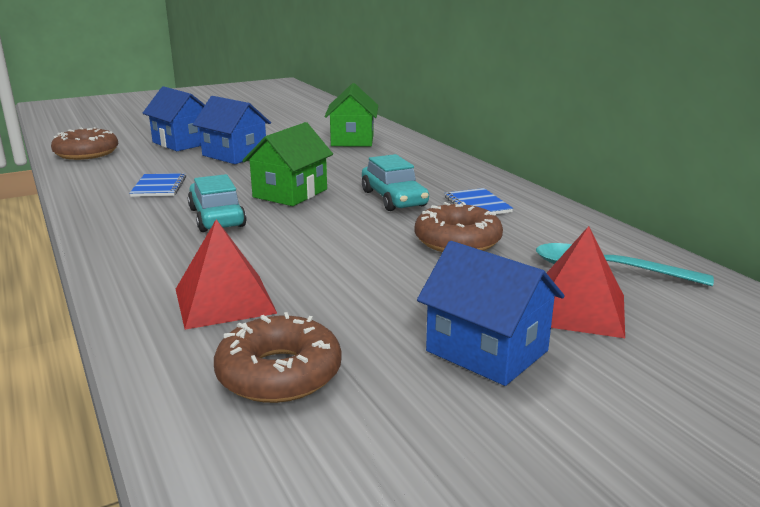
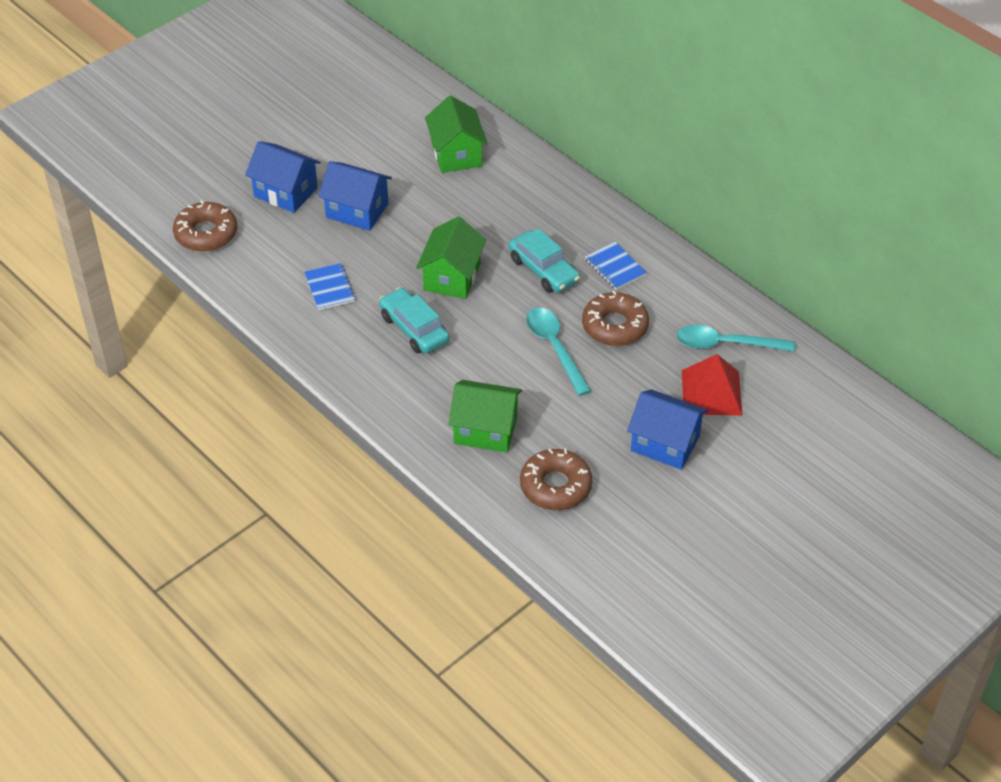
camera: 15 degrees left, 25 degrees up
red pyramid [176,219,277,330] -> green house [448,380,522,453]
none -> turquoise spoon [526,308,591,396]

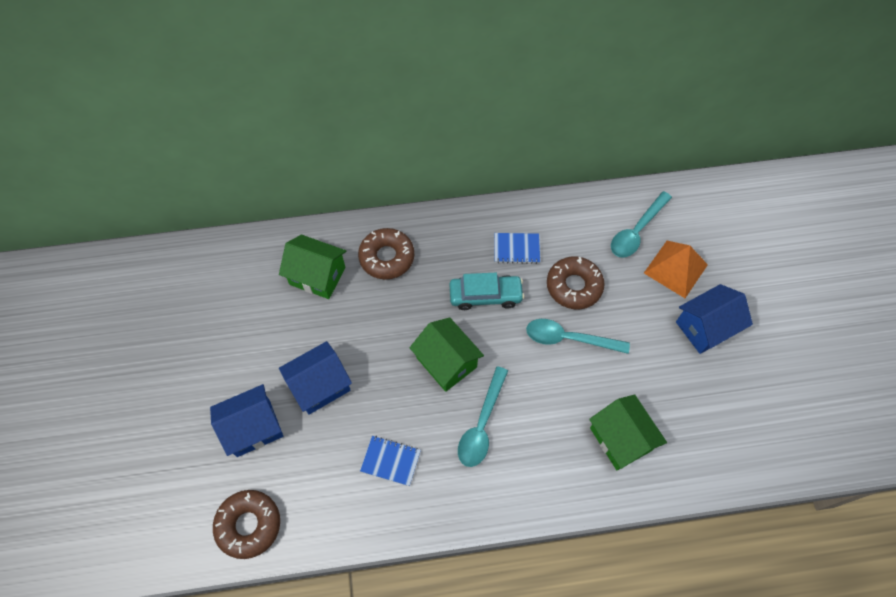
camera: 55 degrees left, 15 degrees up
turquoise car [379,287,449,354] -> turquoise spoon [458,366,508,467]
green house [448,380,522,453] -> green house turned 75 degrees counterclockwise [589,394,667,470]
brown donut [520,449,592,510] -> brown donut moved to [358,228,414,280]
red pyramid [682,354,742,416] -> orange pyramid [644,241,708,298]

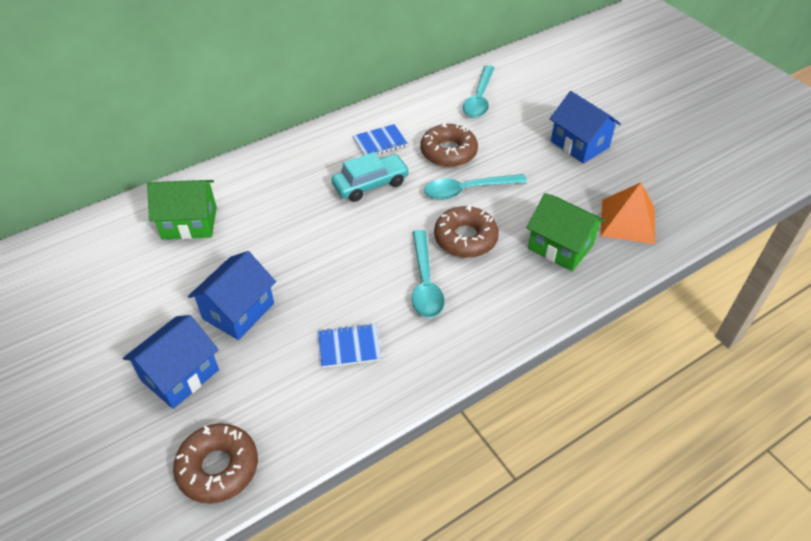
camera: 25 degrees left, 15 degrees down
brown donut [358,228,414,280] -> brown donut moved to [434,205,499,258]
green house [410,317,484,392] -> none
orange pyramid [644,241,708,298] -> orange pyramid moved to [601,182,655,244]
blue house [676,284,753,354] -> blue house turned 75 degrees counterclockwise [550,91,621,163]

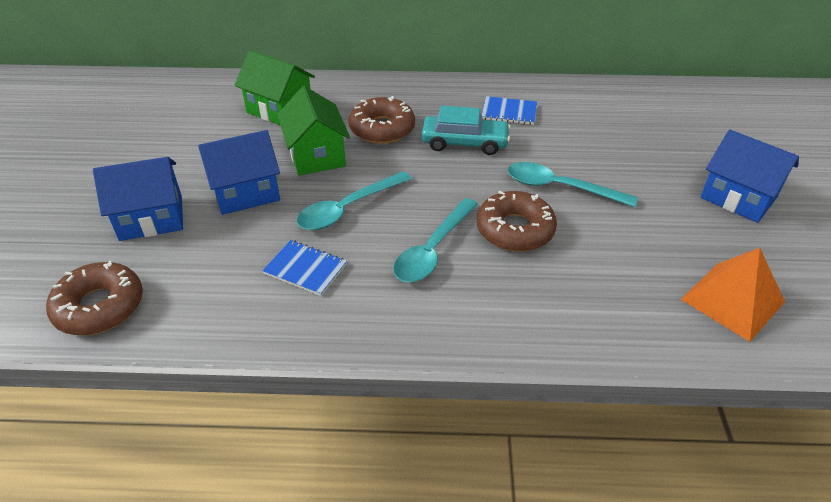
camera: 35 degrees right, 5 degrees down
brown donut [421,123,478,167] -> brown donut moved to [349,96,415,144]
turquoise spoon [463,65,494,118] -> turquoise spoon moved to [297,171,412,230]
green house [527,193,605,271] -> green house moved to [277,86,350,175]
blue house [550,91,621,163] -> blue house turned 45 degrees counterclockwise [700,130,799,223]

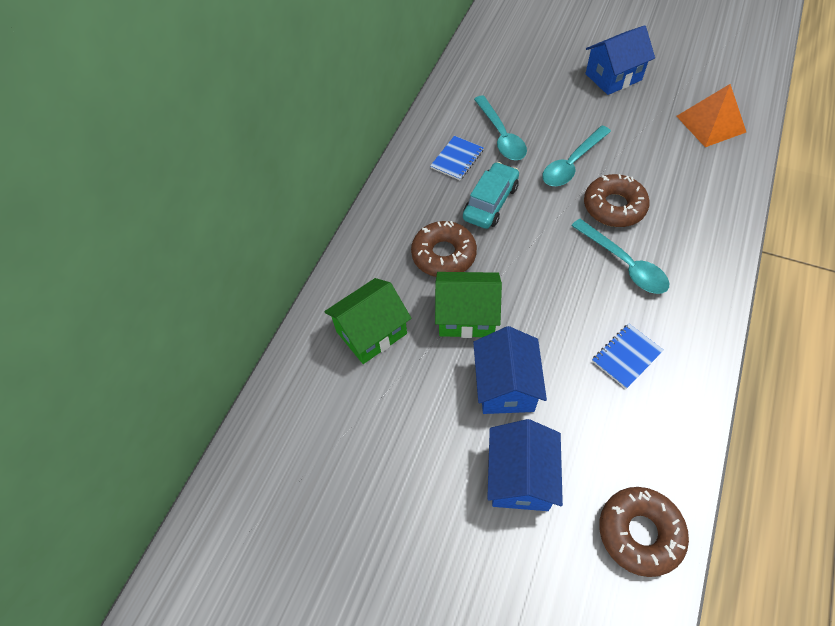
camera: 65 degrees left, 15 degrees up
turquoise spoon [297,171,412,230] -> turquoise spoon moved to [474,95,527,160]

